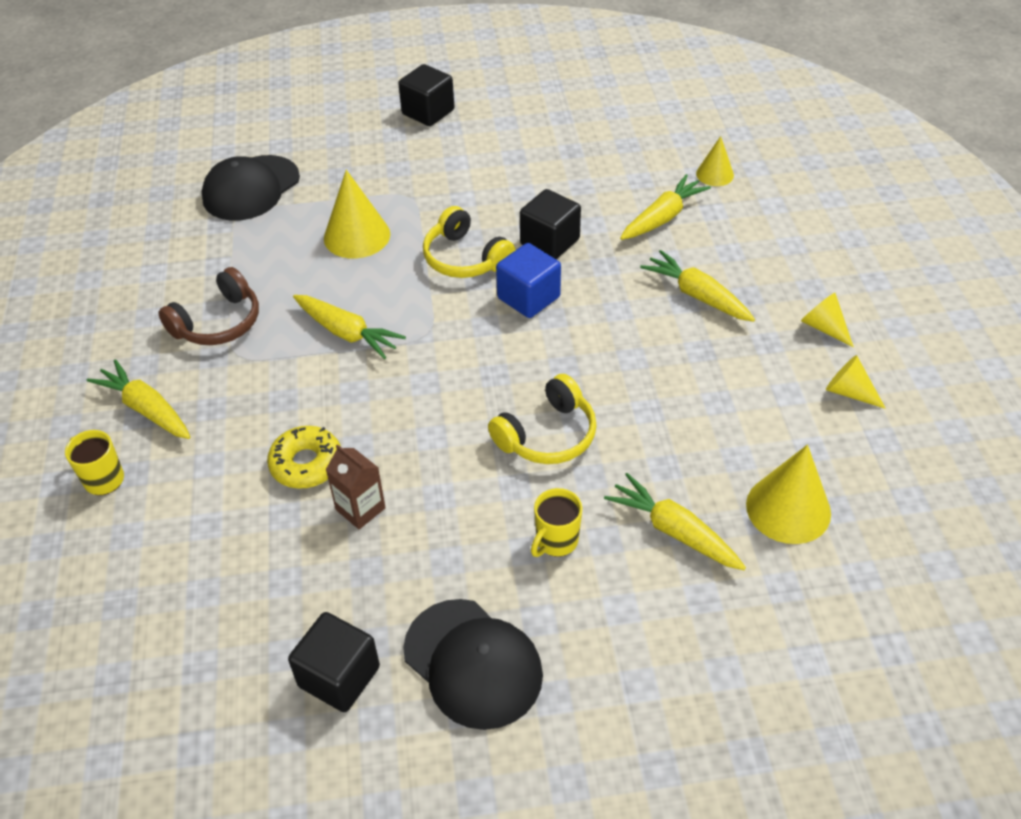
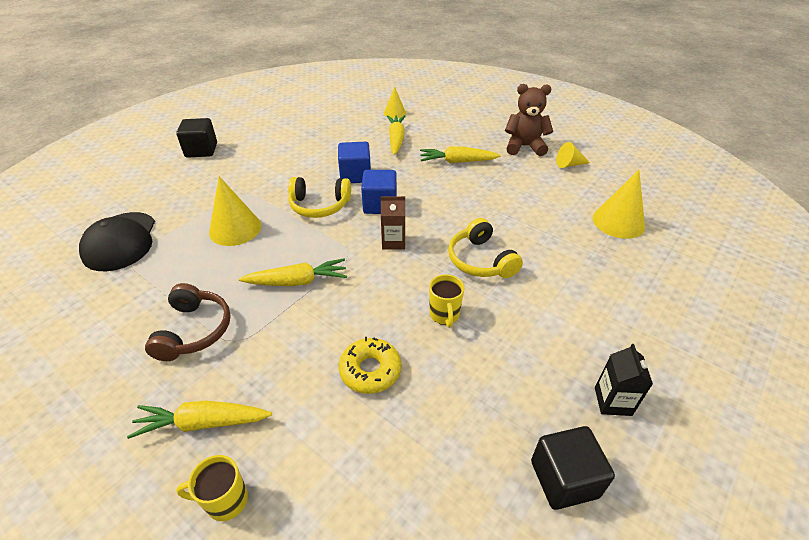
camera: 45 degrees left, 5 degrees down
brown carton [326,444,386,529] -> brown carton moved to [380,196,405,250]
black cap [403,599,543,730] -> black carton [595,344,653,416]
yellow headphones [488,374,597,464] -> yellow headphones turned 150 degrees clockwise [448,218,523,278]
black cube [520,189,581,259] -> blue cube [338,141,371,183]
yellow mug [531,488,582,557] -> yellow mug moved to [429,274,464,328]
yellow carrot [604,473,746,570] -> none
yellow cone [801,293,854,347] -> brown teddy bear [505,84,553,156]

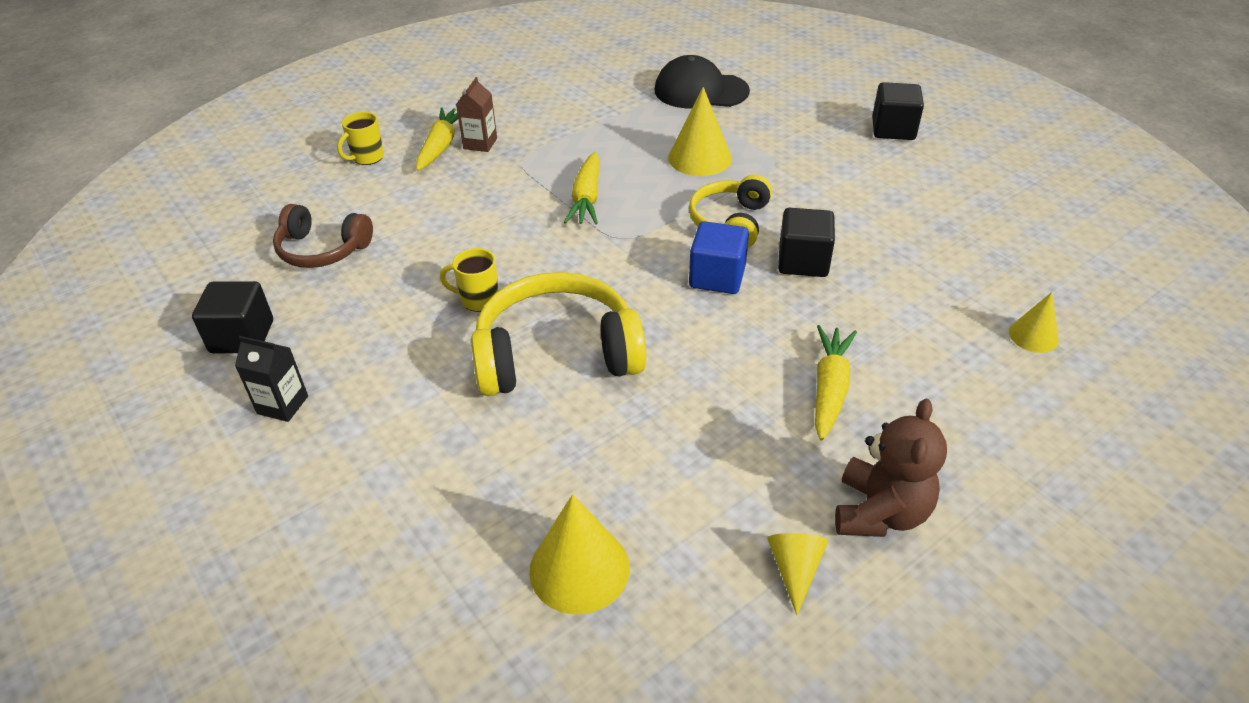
camera: 105 degrees right, 0 degrees up
brown headphones [145,283,231,361] -> brown headphones moved to [273,204,373,268]
yellow mug [176,455,248,521] -> yellow mug turned 150 degrees counterclockwise [337,112,384,165]
blue cube [338,141,371,183] -> black cube [778,208,835,277]
yellow donut [339,337,401,394] -> none
brown carton [380,196,405,250] -> brown carton moved to [456,77,497,152]
yellow carrot [387,115,405,155] -> none
yellow headphones [448,218,523,278] -> yellow headphones [471,272,646,396], size x1.60

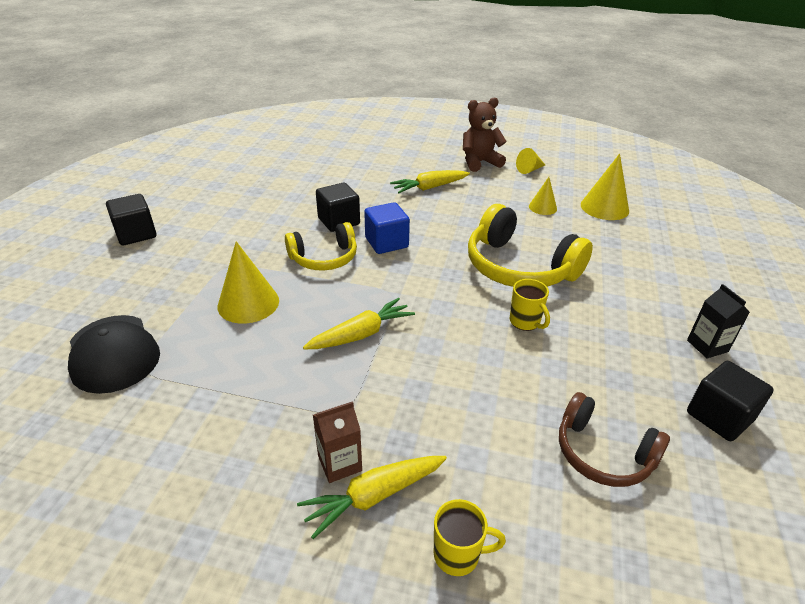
camera: 130 degrees left, 5 degrees down
brown headphones [273,204,373,268] -> brown headphones turned 150 degrees clockwise [559,392,670,487]
yellow cone [1009,292,1059,353] -> yellow cone moved to [529,177,557,215]

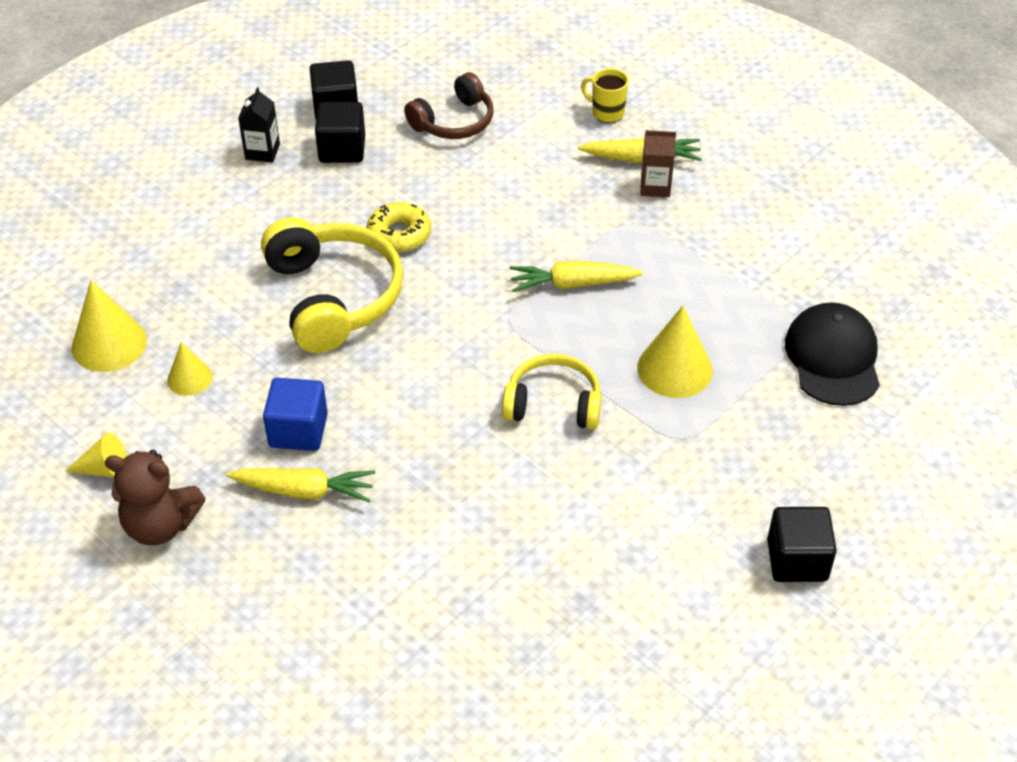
camera: 150 degrees left, 10 degrees up
black cube [316,183,360,232] -> black cube moved to [315,102,365,163]
blue cube [364,202,410,254] -> blue cube moved to [263,378,328,451]
yellow mug [510,279,550,331] -> yellow donut [367,202,431,252]
brown headphones [559,392,670,487] -> brown headphones turned 75 degrees clockwise [404,72,493,139]

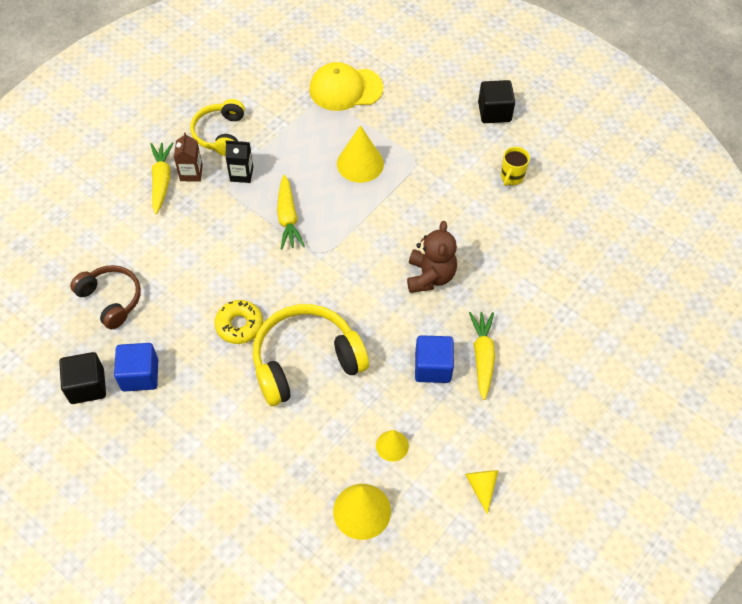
camera: 95 degrees left, 10 degrees up
brown teddy bear [105,450,206,545] -> brown teddy bear moved to [407,221,457,293]
black carton [238,87,280,162] -> black carton moved to [225,140,253,183]
black cube [315,102,365,163] -> blue cube [114,343,158,392]
yellow headphones [502,354,601,429] -> yellow headphones moved to [190,99,245,156]
yellow mug [581,68,629,123] -> yellow mug moved to [501,147,530,186]
black cap [785,302,880,406] -> yellow cap [309,62,383,111]

